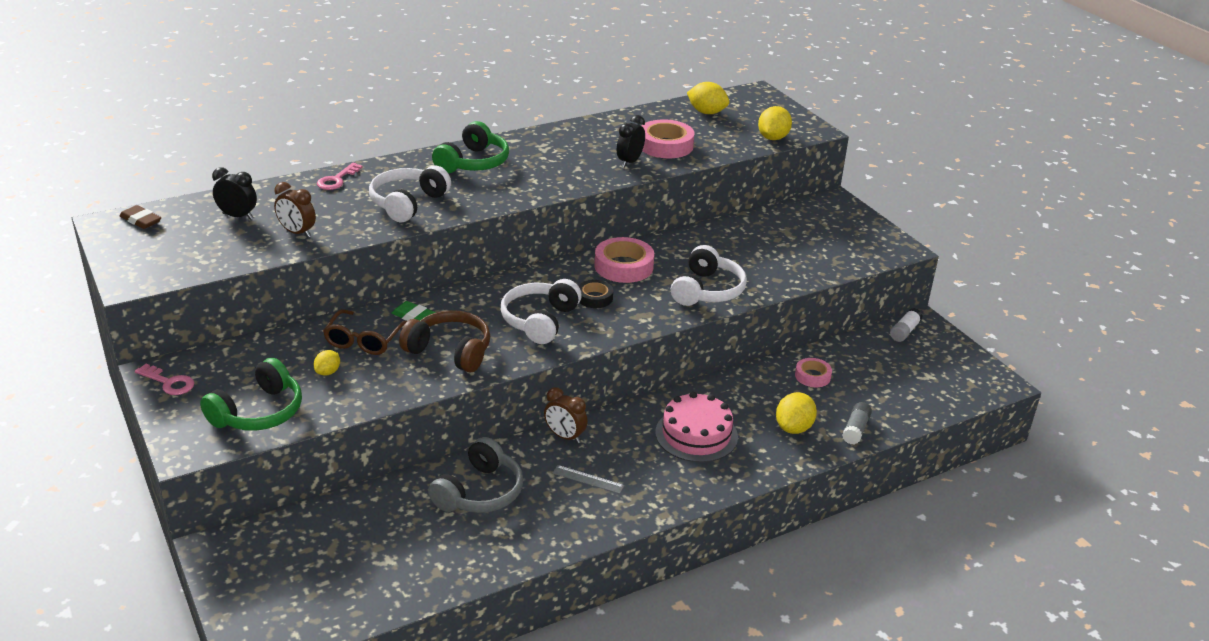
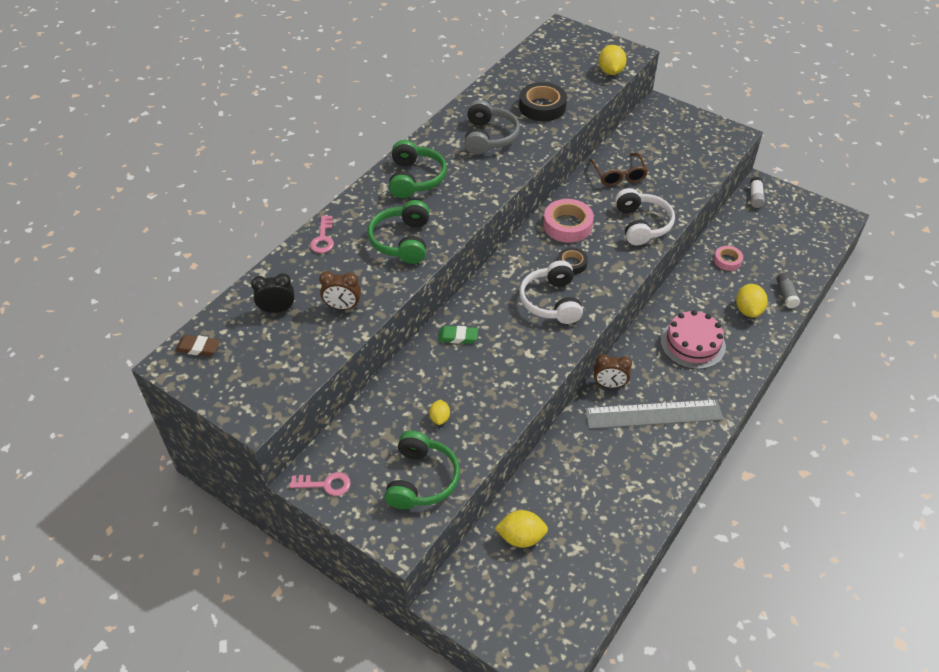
camera: 25 degrees left, 15 degrees up
brown glasses [323,309,407,355] -> brown glasses moved to [589,153,648,186]
white headphones [369,165,451,222] -> green headphones [368,200,430,264]
brown headphones [399,310,490,372] -> none
grey headphones [428,437,523,513] -> grey headphones moved to [464,100,520,155]
grey ruler [553,465,625,494] -> grey ruler [585,400,723,429], size x2.36
black clock [617,115,645,168] -> none
pink tape [642,119,695,158] -> black tape [519,82,567,121]
yellow lemon [687,82,729,114] -> yellow lemon moved to [495,510,548,548]

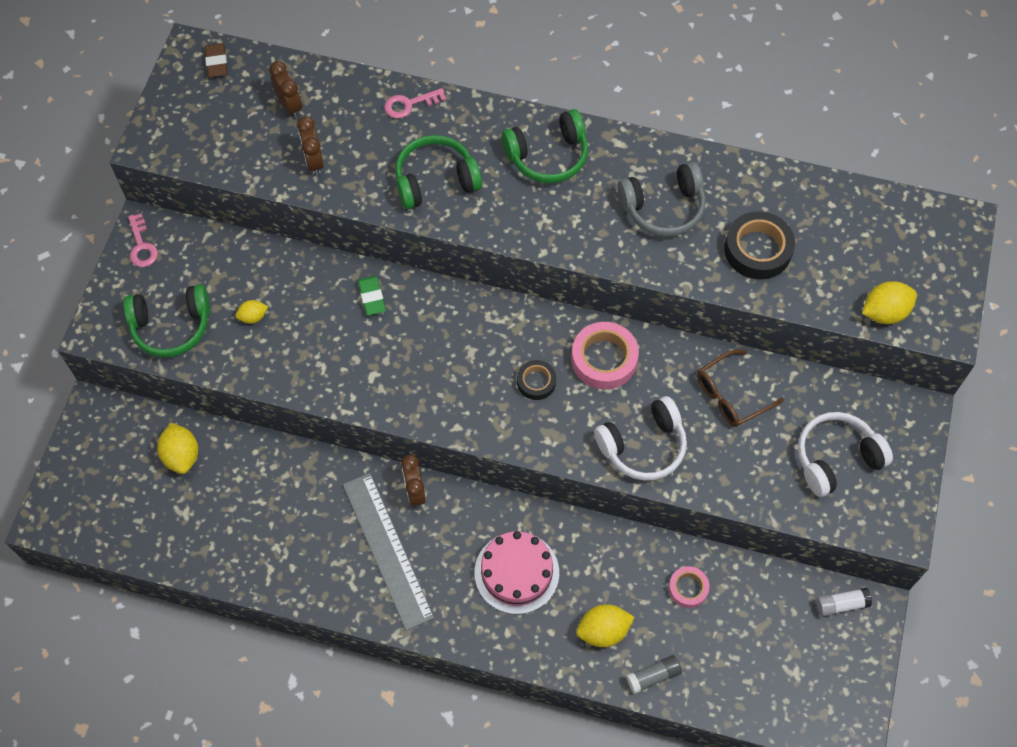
camera: 70 degrees right, 15 degrees up
black clock [251,273,294,313] -> brown clock [269,61,302,118]
white headphones [520,260,583,324] -> white headphones moved to [798,412,893,497]

